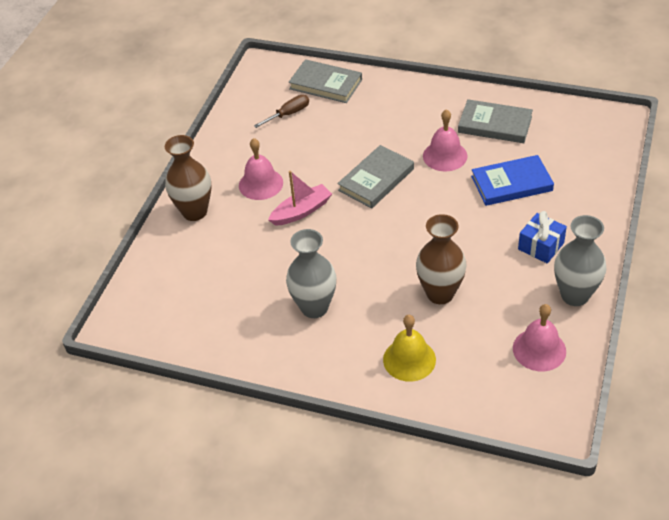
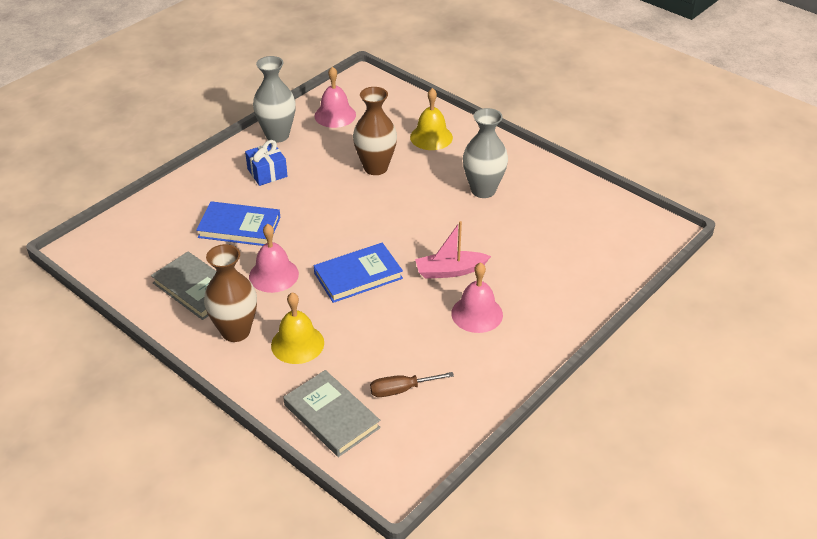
camera: 160 degrees left, 5 degrees down
brown vase [165,135,211,221] -> brown vase moved to [204,244,257,342]
grey book [337,145,414,208] -> blue book [314,243,403,303]
none -> yellow bell [271,292,324,364]

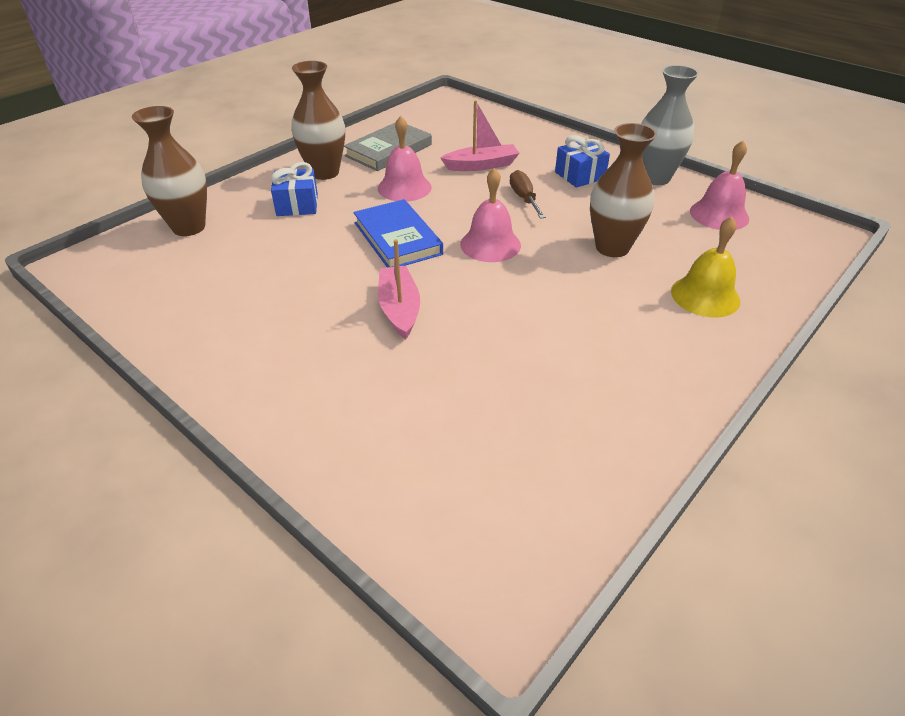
camera: 90 degrees right, 0 degrees up
blue book [196,201,281,246] -> pink boat [440,100,519,171]
yellow bell [271,292,324,364] -> blue gift [271,162,318,216]
grey book [283,370,381,457] -> brown vase [132,106,207,236]
brown screwdriver [370,372,454,397] -> brown screwdriver moved to [510,170,546,219]
pink bell [451,262,503,333] -> pink bell moved to [460,168,521,262]
grey vase [463,108,508,198] -> none

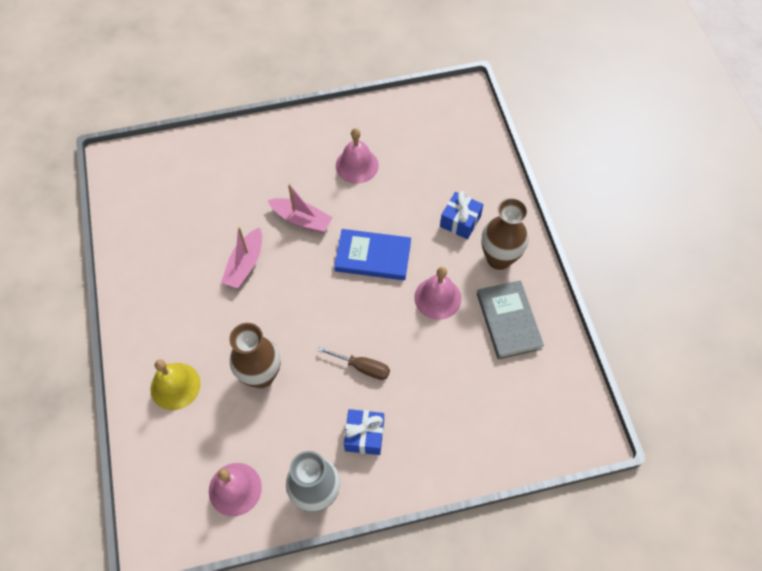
camera: 125 degrees right, 20 degrees up
brown vase [132,106,207,236] -> none
pink boat [440,100,519,171] -> pink boat moved to [221,227,262,288]
pink bell [460,168,521,262] -> pink bell moved to [336,128,379,184]

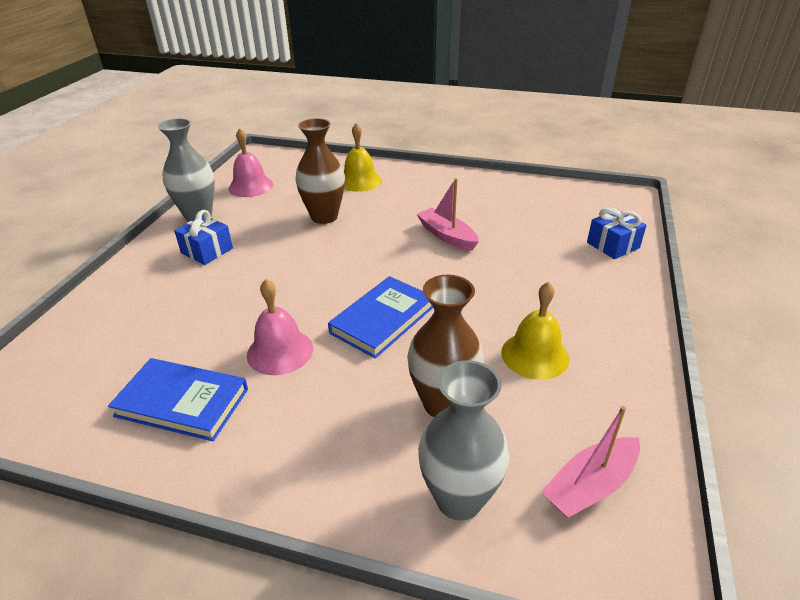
camera: 120 degrees right, 25 degrees down
pink boat [268,184,333,232] -> pink boat moved to [541,406,640,518]
brown screwdriver [318,347,390,380] -> none
pink bell [336,128,379,184] -> yellow bell [501,282,569,380]
blue gift [440,191,484,239] -> blue gift moved to [587,208,647,259]
grey book [477,280,544,360] -> blue book [108,358,248,441]
brown vase [481,198,528,270] -> brown vase moved to [407,275,484,417]
none -> grey vase [418,360,509,521]

